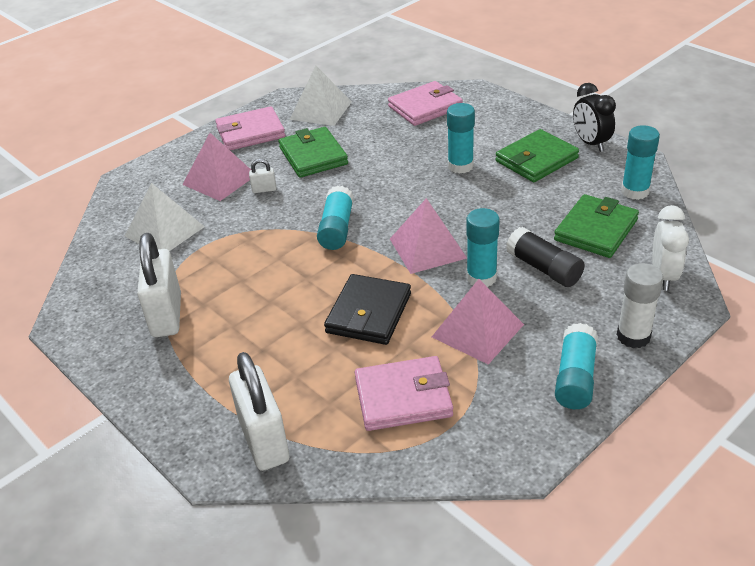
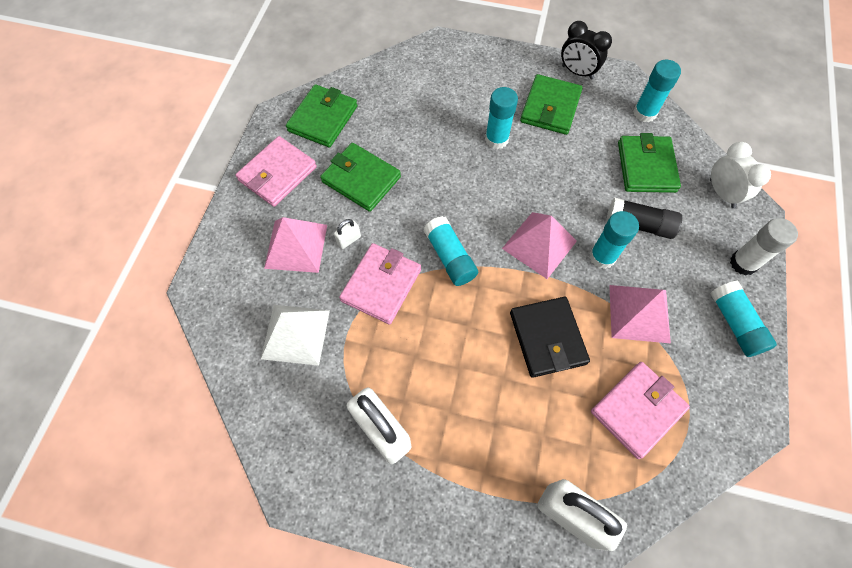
camera: 35 degrees left, 25 degrees up
white pyramid [289,66,352,126] -> green wallet [286,84,357,147]
pink wallet [388,81,463,126] -> pink wallet moved to [339,243,421,325]

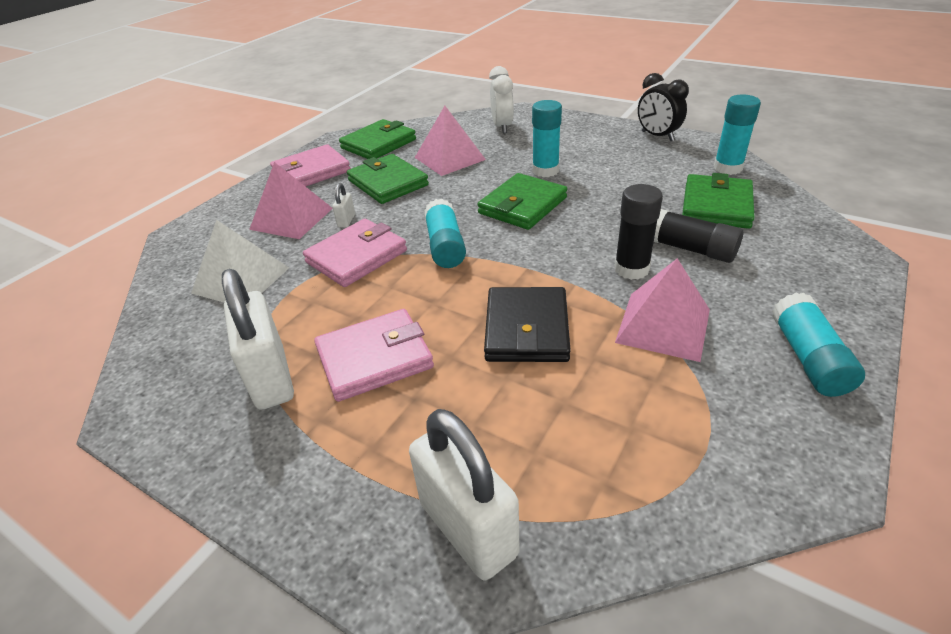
camera: 20 degrees right, 25 degrees down
white padlock [334,219,361,249] -> white padlock turned 60 degrees counterclockwise [332,183,355,227]
pink pyramid [502,212,577,279] -> pink pyramid moved to [415,106,486,176]
green wallet [520,74,583,135] -> green wallet moved to [477,173,567,230]
turquoise glue stick [590,211,639,269] -> black glue stick [614,184,663,280]
pink wallet [591,362,690,459] -> pink wallet moved to [314,309,434,402]
white clock [710,142,771,208] -> white clock moved to [489,66,514,133]
white glue stick [730,218,798,276] -> none

